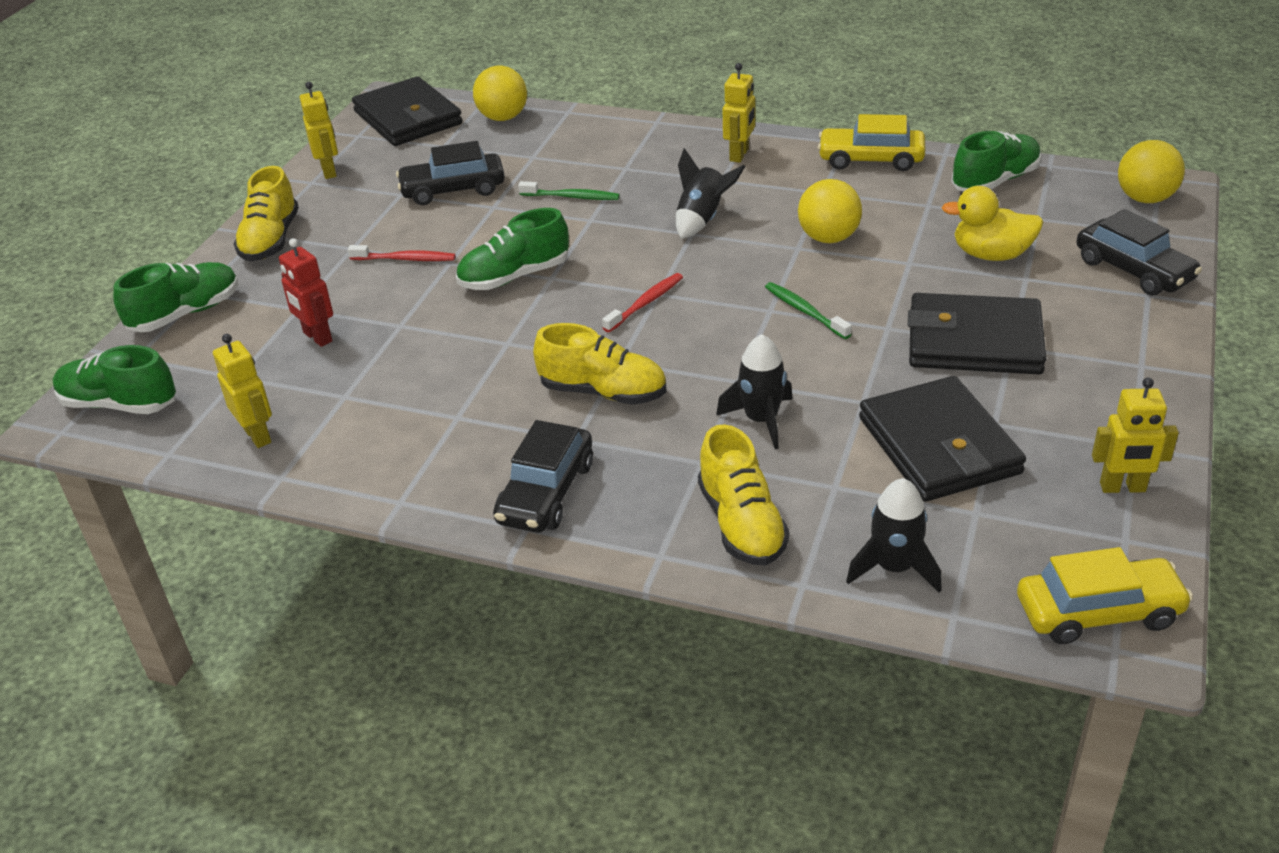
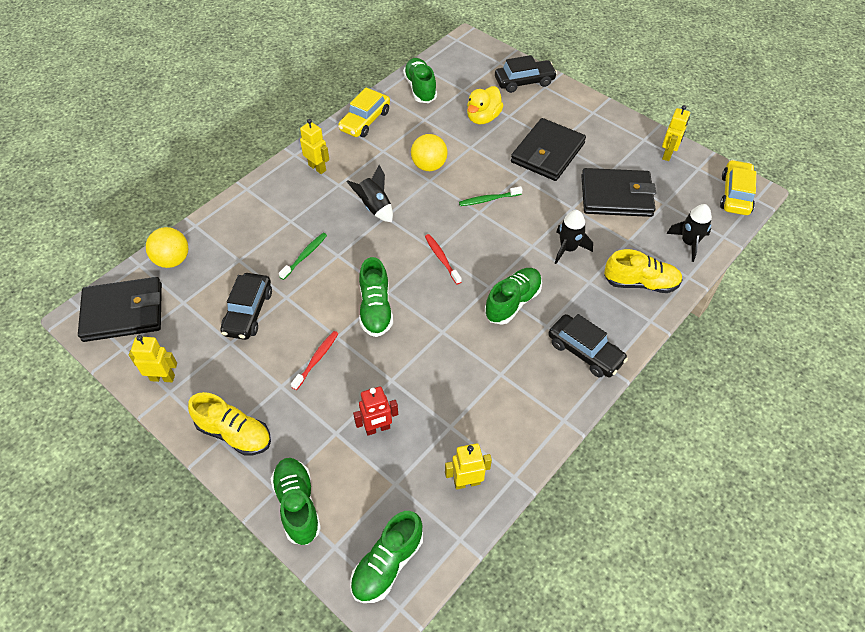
camera: 70 degrees left, 15 degrees up
yellow shoe [533,323,666,405] -> green shoe [485,268,542,325]
yellow ball [1118,140,1185,203] -> none

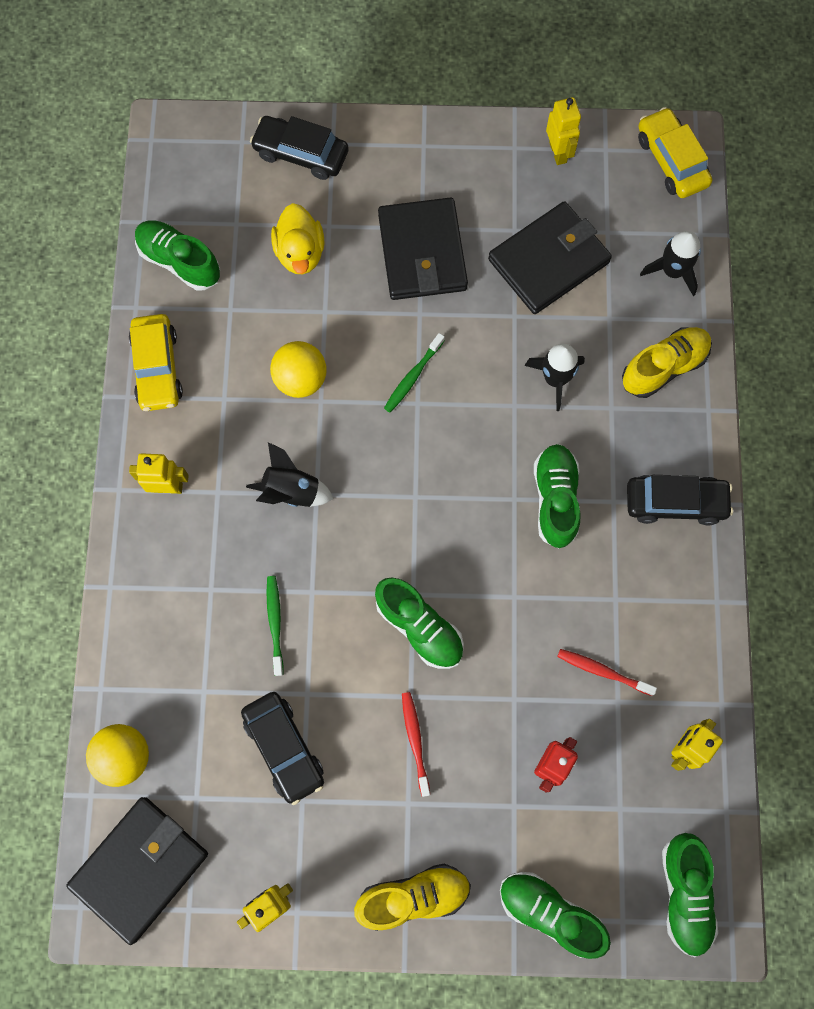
camera: 40 degrees left, 20 degrees up
red toothbrush [425,234,461,285] -> red toothbrush moved to [557,649,657,696]
black car [495,55,557,93] -> black car turned 105 degrees counterclockwise [250,116,349,180]

